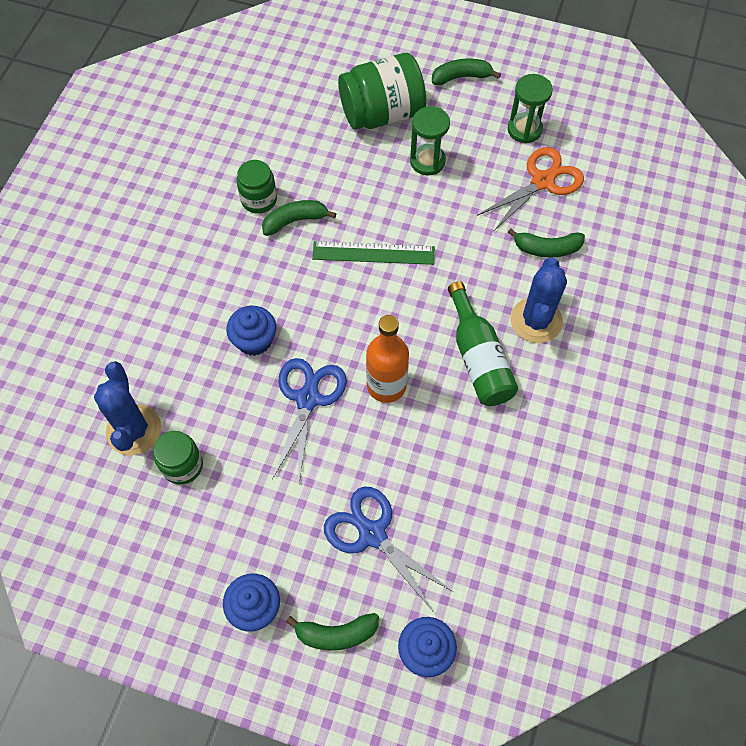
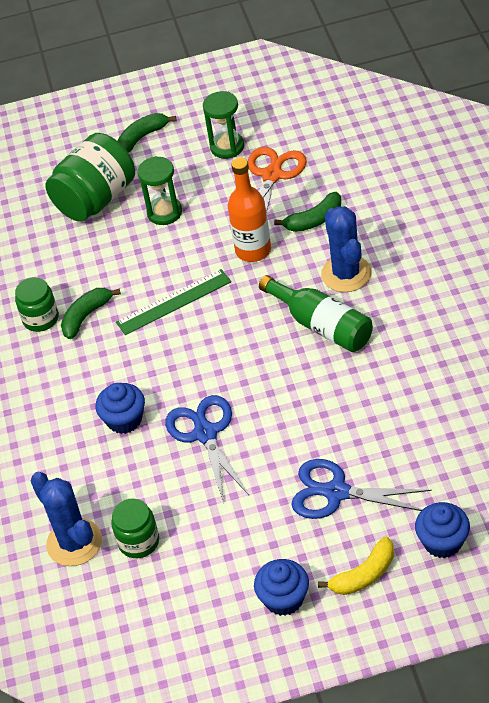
camera: 25 degrees left, 15 degrees down
green banana [286,613,379,650] -> yellow banana [318,537,394,595]
orange bottle [366,315,409,403] -> orange bottle moved to [228,157,271,262]

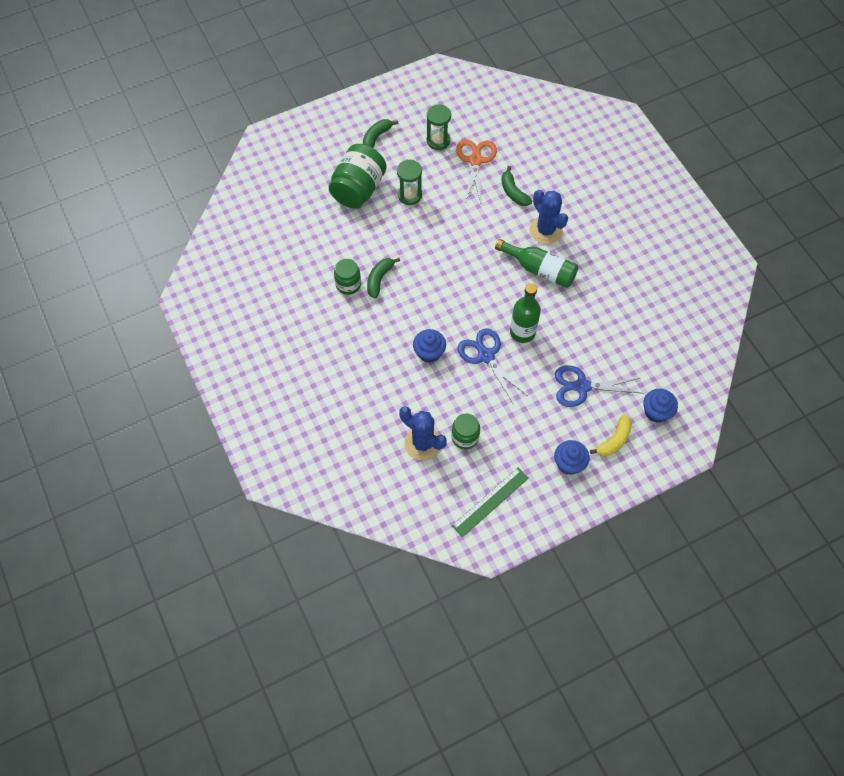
camera: 20 degrees left, 15 degrees up
green ruler [116,269,231,335] -> green ruler moved to [452,467,529,537]
orange bottle [228,157,271,262] -> none
green banana [274,192,341,232] -> green banana turned 105 degrees clockwise [501,166,532,206]
none -> green bottle [510,283,541,343]

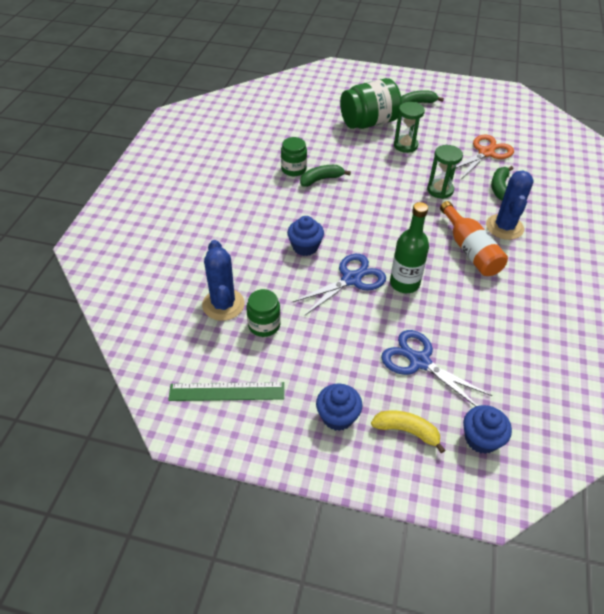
camera: 40 degrees right, 15 degrees down
green hourglass [427,104,451,150] -> green hourglass moved to [427,145,463,199]
blue scissors [457,328,527,405] -> blue scissors turned 45 degrees clockwise [293,254,386,316]
green bottle [495,239,578,288] -> orange bottle [440,201,508,276]
yellow banana [590,414,632,456] -> yellow banana turned 150 degrees counterclockwise [371,410,445,453]

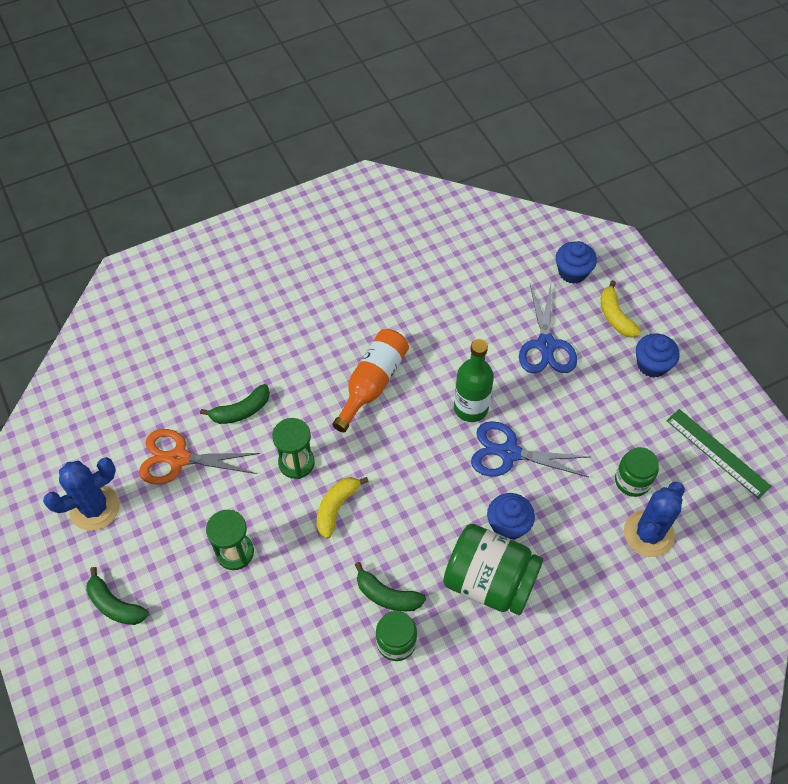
camera: 130 degrees left, 10 degrees up
green jar [340,78,402,129] -> green jar moved to [443,524,543,615]
blue cactus [486,170,534,240] -> blue cactus moved to [43,457,120,531]
none -> yellow banana [317,477,368,539]

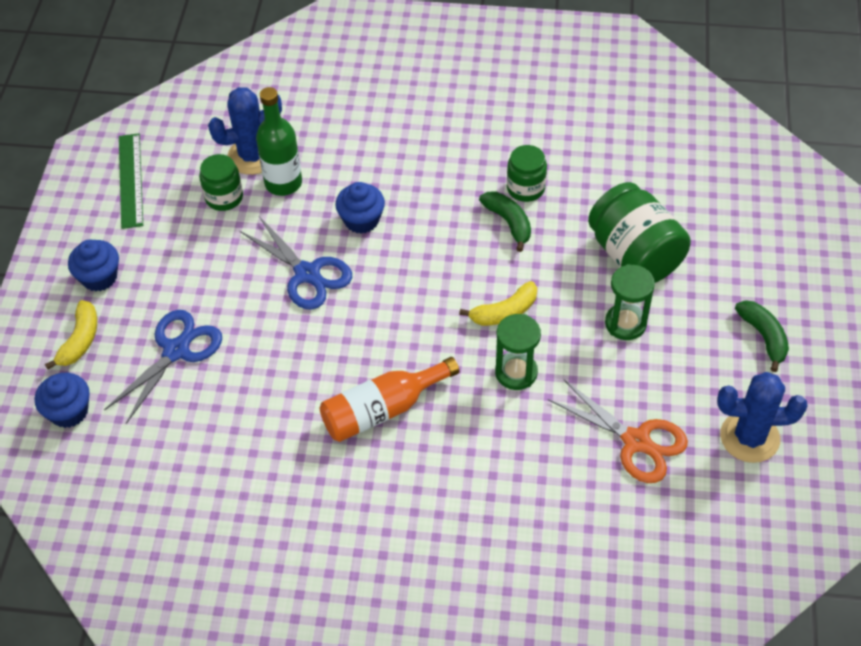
camera: 145 degrees left, 5 degrees down
green banana [200,384,270,424] -> none
green jar [443,524,543,615] -> green jar moved to [588,182,691,283]
green bottle [454,339,494,422] -> green bottle moved to [256,87,302,196]

